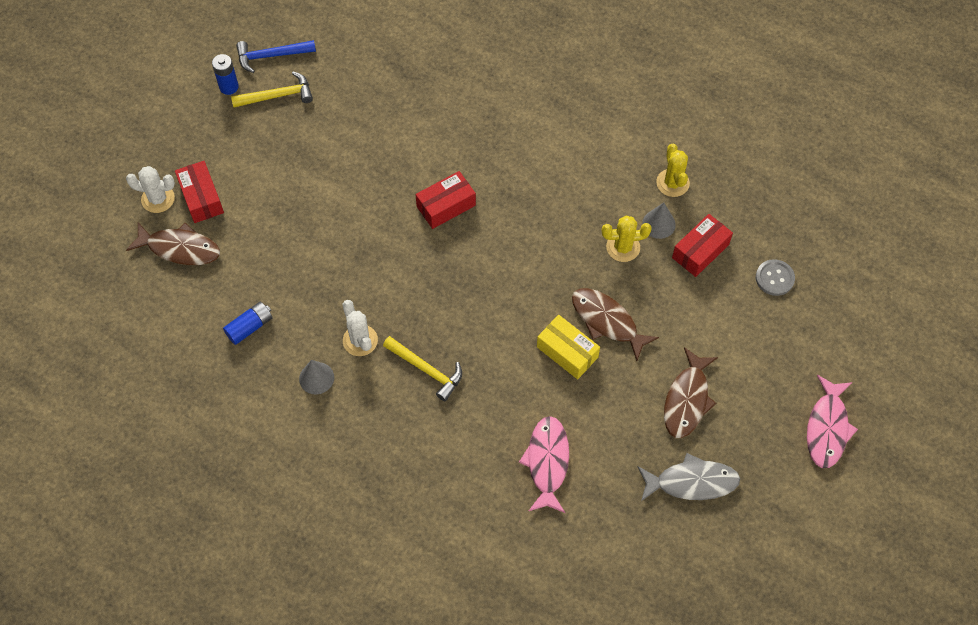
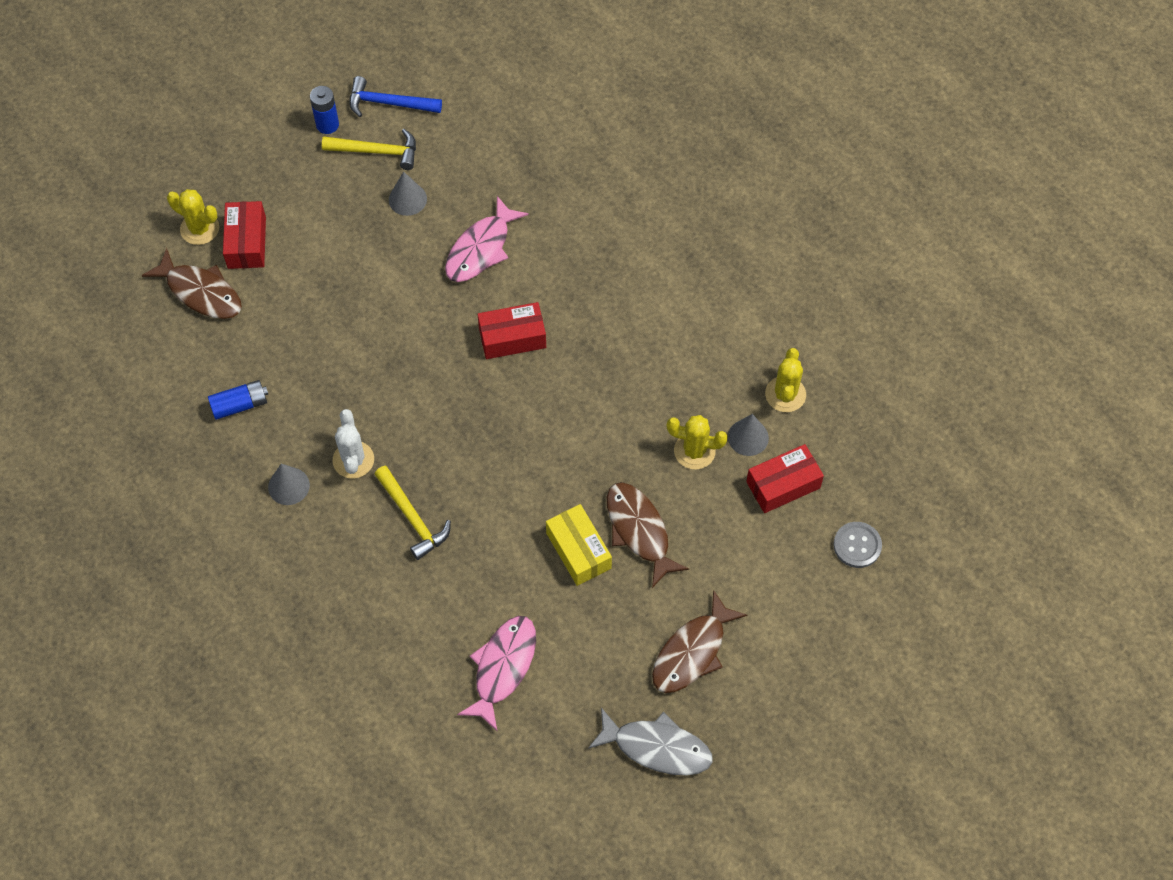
camera: 20 degrees right, 0 degrees up
white cactus [126,166,175,213] -> yellow cactus [167,189,219,245]
pink fish [807,375,858,468] -> pink fish moved to [445,196,529,282]
none -> grey cone [389,171,427,216]

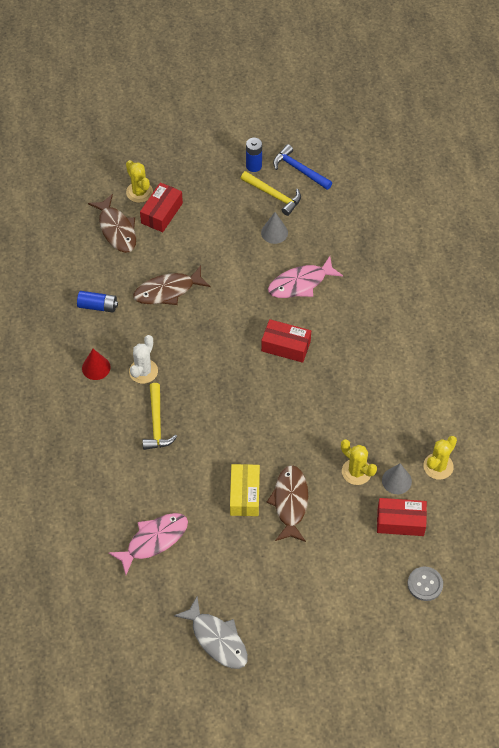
camera: 30 degrees right, 5 degrees down
grey cone [268,464,310,505] -> red cone [82,349,111,380]
brown fish [652,590,748,693] -> brown fish moved to [133,266,211,305]

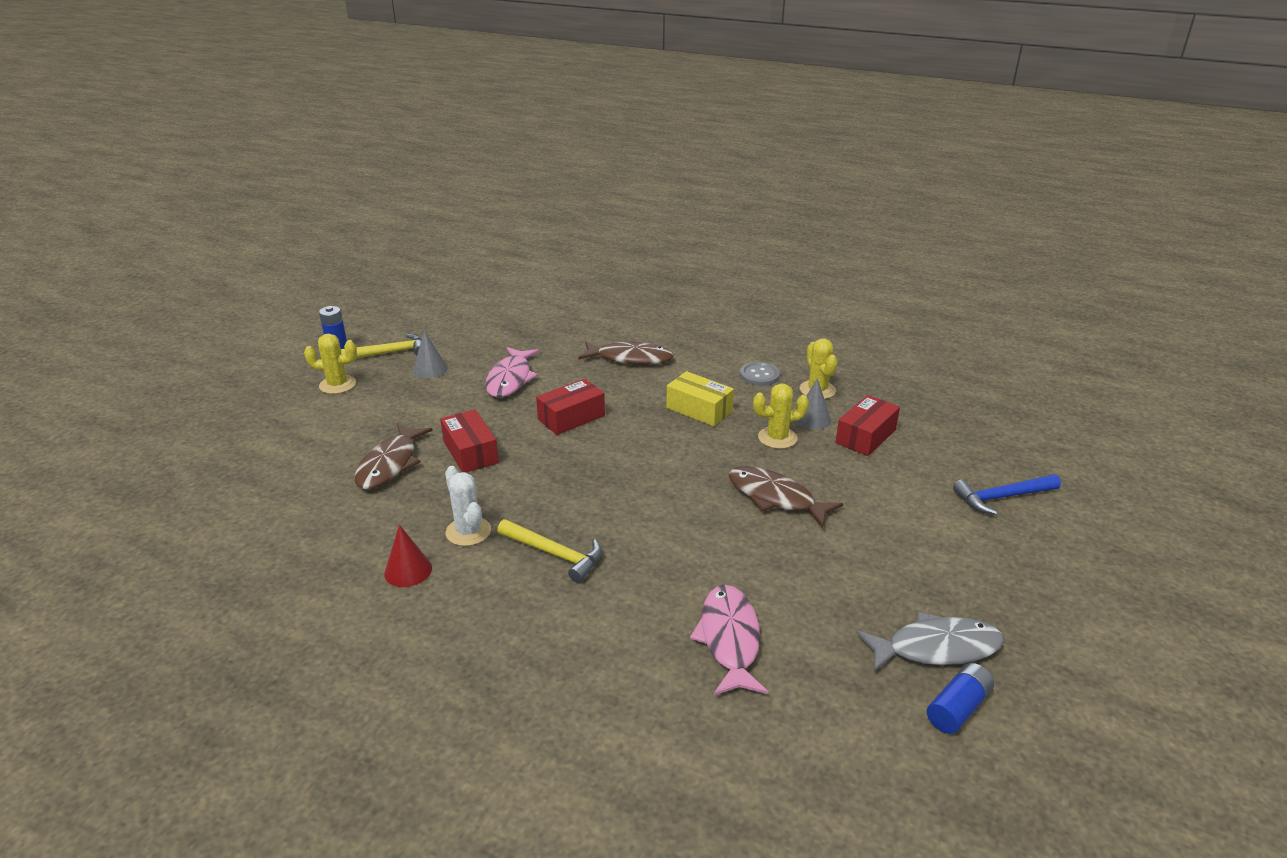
camera: 55 degrees left, 25 degrees down
blue battery [77,291,118,313] -> blue battery moved to [927,663,994,734]
brown fish [88,194,136,253] -> brown fish moved to [578,340,674,365]
yellow cactus [126,160,153,203] -> yellow cactus moved to [304,334,357,394]
red box [140,182,183,232] -> red box moved to [440,409,499,472]
yellow box [230,464,260,516] -> yellow box moved to [666,371,734,426]
blue hammer [273,144,332,190] -> blue hammer moved to [953,474,1061,515]
grey button [408,567,443,601] -> grey button moved to [740,362,780,386]

